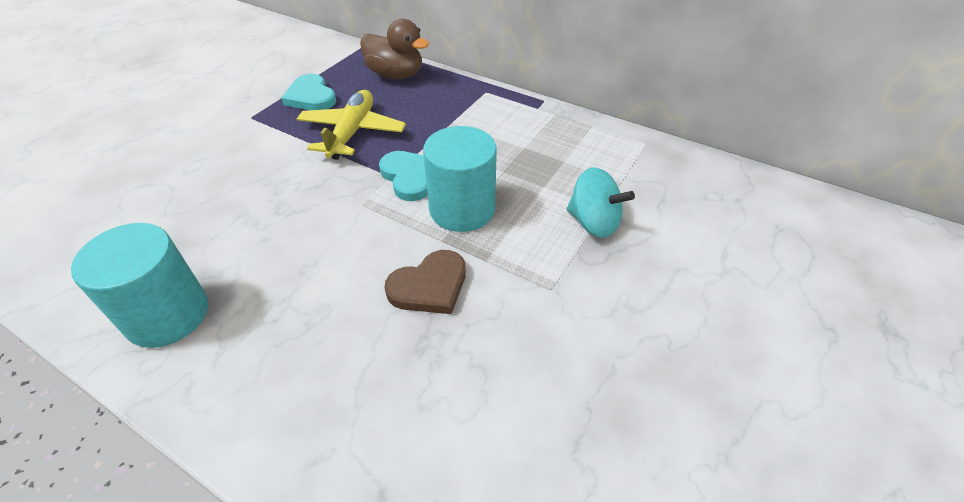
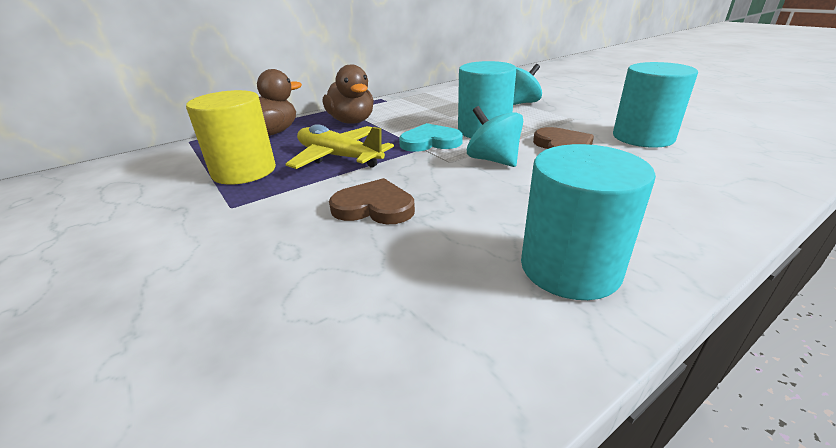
camera: 65 degrees left, 15 degrees down
turquoise heart [281,74,336,110] -> yellow cylinder [186,90,276,185]
none -> brown duck [323,64,374,124]
none -> brown heart [329,178,415,224]
none -> turquoise spinning top [467,106,523,167]
none -> turquoise cylinder [613,62,698,148]

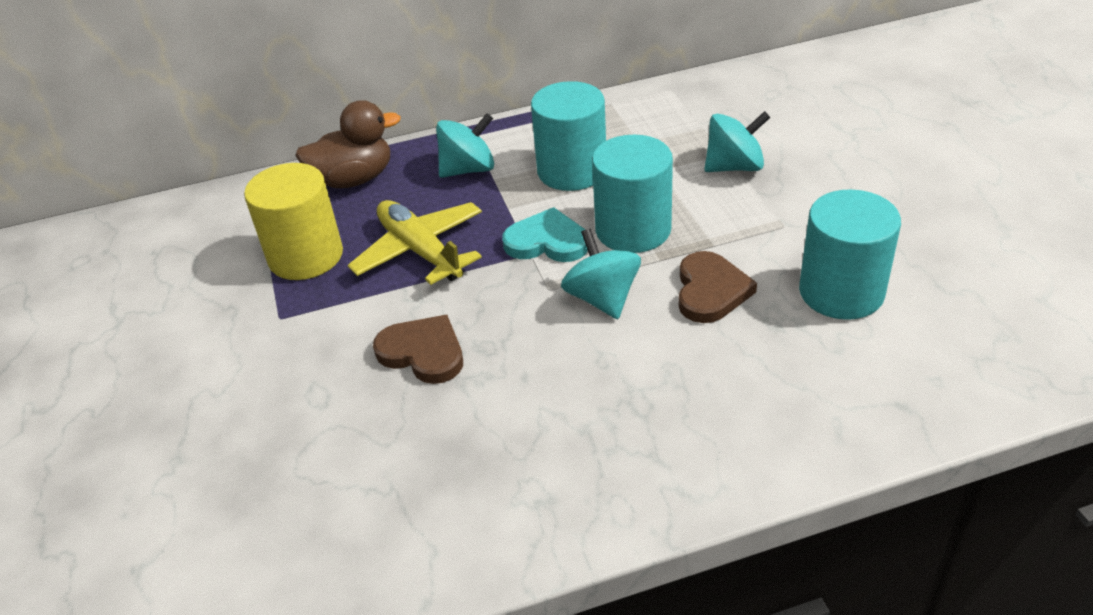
camera: 20 degrees right, 10 degrees up
brown duck [323,64,374,124] -> turquoise spinning top [436,113,494,178]
turquoise cylinder [521,144,656,300] -> turquoise cylinder moved to [531,81,606,191]

